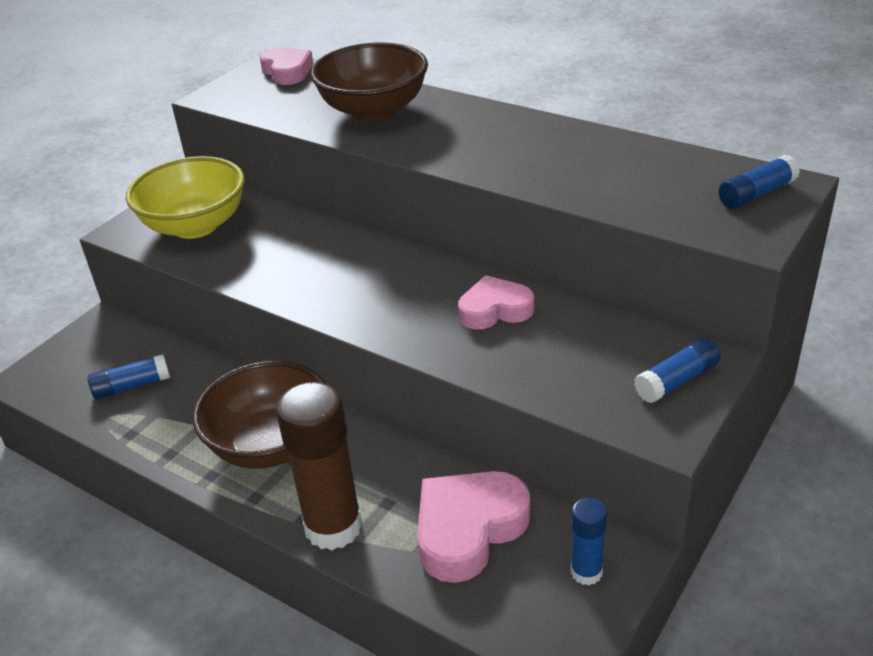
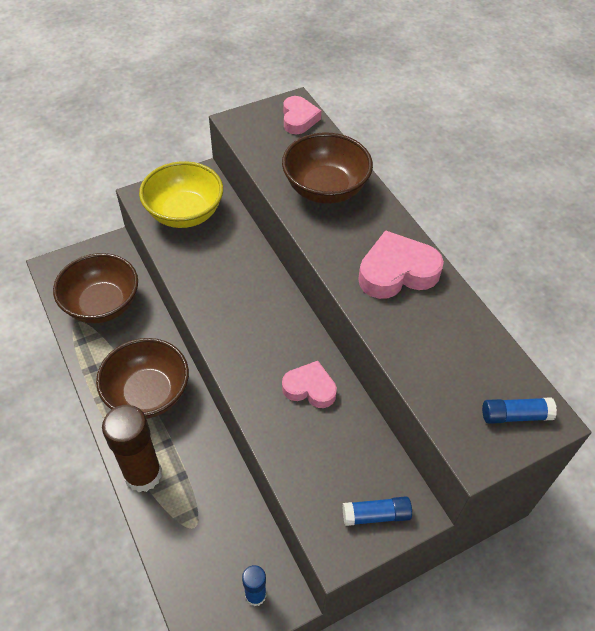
camera: 25 degrees right, 15 degrees up
blue glue stick [88,354,170,399] -> brown bowl [53,253,138,323]
pink heart [417,471,530,583] -> pink heart moved to [358,230,444,299]

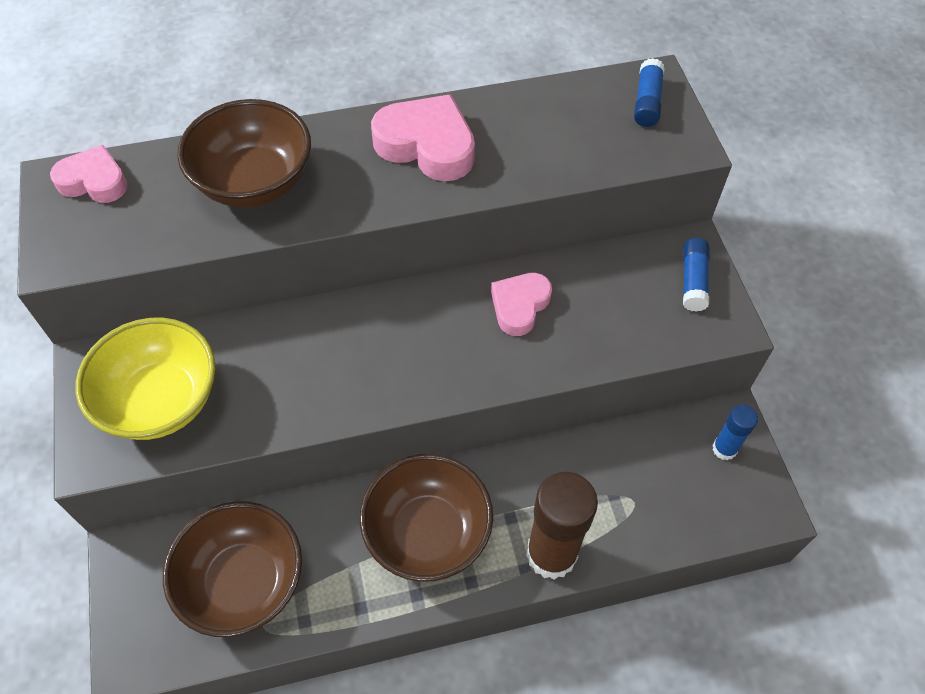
camera: 75 degrees left, 5 degrees up
pink heart [358,230,444,299] -> pink heart turned 120 degrees clockwise [371,94,475,181]

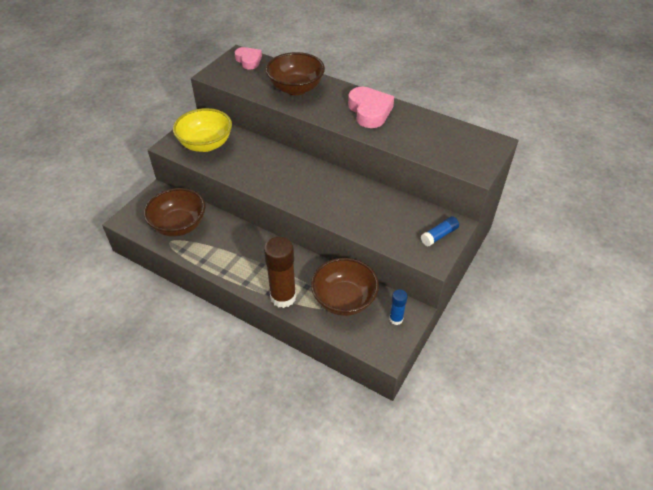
camera: 45 degrees right, 10 degrees down
brown bowl [360,454,493,582] -> brown bowl moved to [311,258,379,316]
pink heart [491,273,552,336] -> none
blue glue stick [634,58,665,127] -> none

